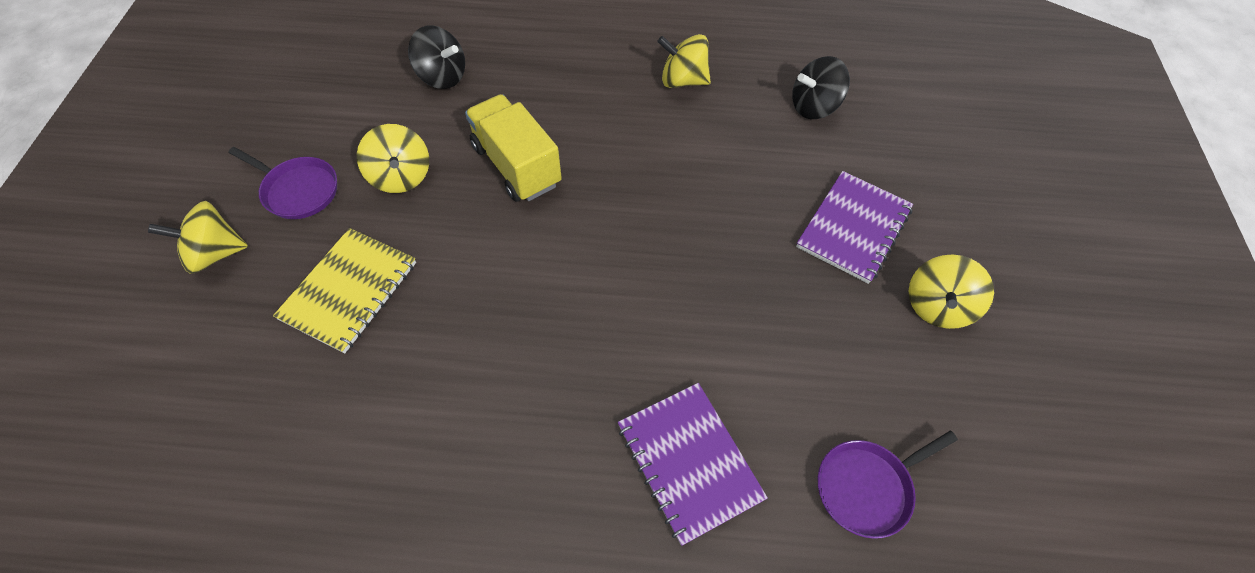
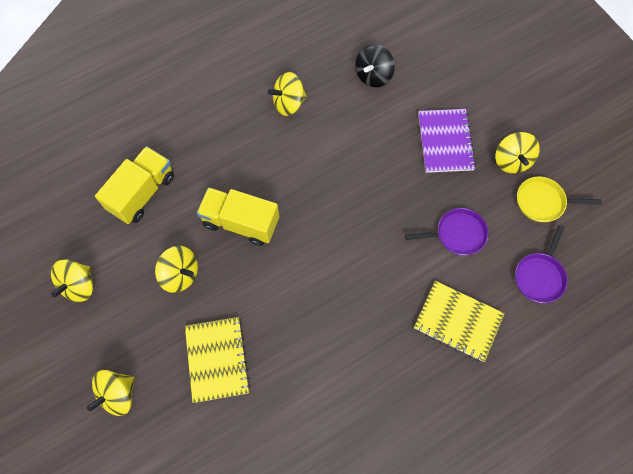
camera: 35 degrees left, 10 degrees up
purple pan [229,147,337,219] -> purple pan moved to [405,208,489,255]
black spinning top [408,25,465,89] -> yellow truck [95,146,174,224]
purple notebook [618,383,768,546] -> yellow notebook [414,281,505,362]
none -> yellow spinning top [51,259,93,302]
none -> yellow pan [517,177,602,222]

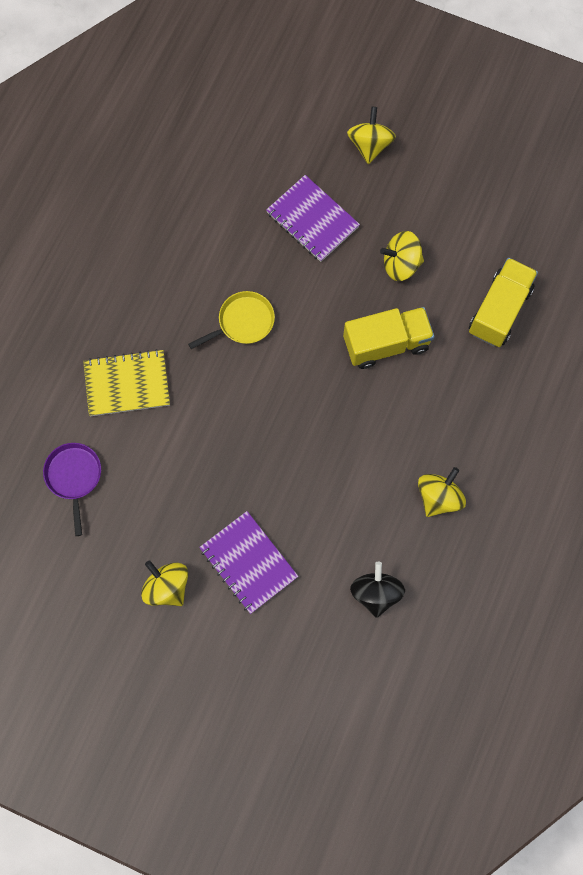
camera: 145 degrees right, 5 degrees up
yellow spinning top [51,259,93,302] -> none
yellow truck [95,146,174,224] -> yellow truck turned 150 degrees counterclockwise [469,258,538,347]
yellow notebook [185,317,250,403] -> purple notebook [266,175,360,262]
purple pan [405,208,489,255] -> none
yellow pan [517,177,602,222] -> yellow pan moved to [188,291,275,349]

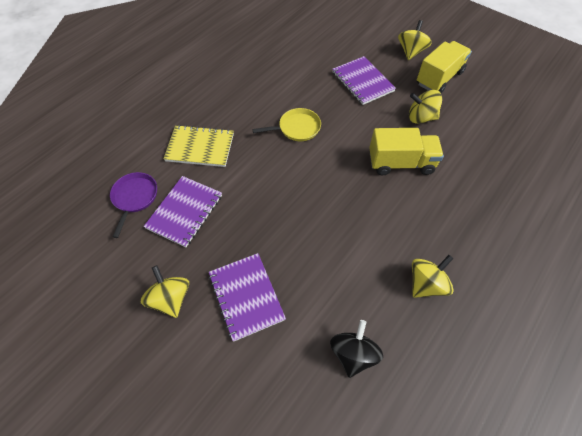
camera: 15 degrees right, 15 degrees down
yellow truck [469,258,538,347] -> yellow truck moved to [417,41,472,93]
none -> purple notebook [143,176,222,247]

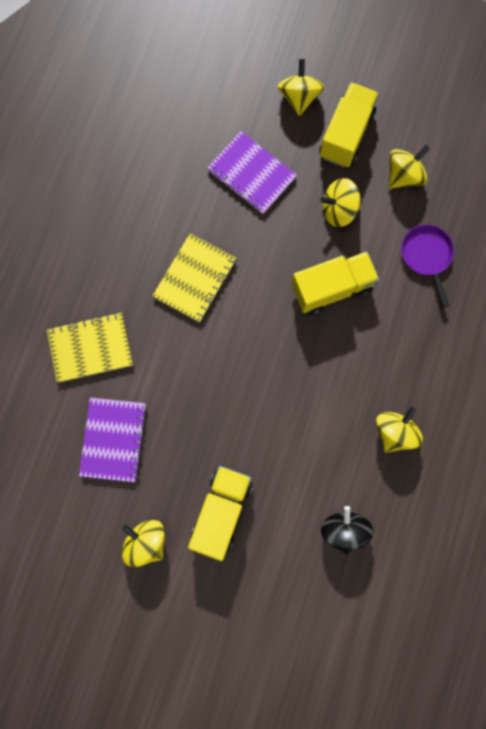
camera: 20 degrees left, 20 degrees up
purple pan [110,172,157,238] -> purple pan moved to [401,225,454,307]
purple notebook [209,253,286,342] -> yellow truck [188,466,252,561]
yellow pan [252,108,321,141] -> yellow notebook [152,233,237,322]
none -> yellow spinning top [389,145,430,189]

